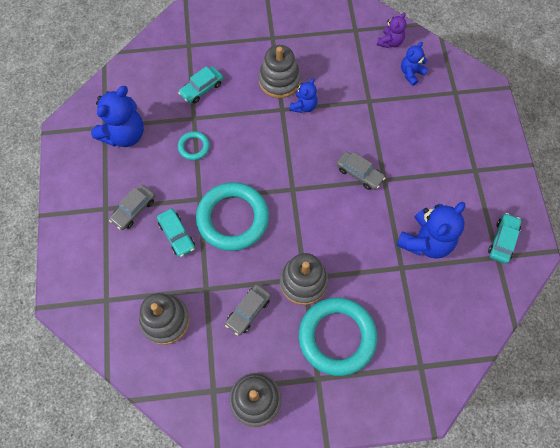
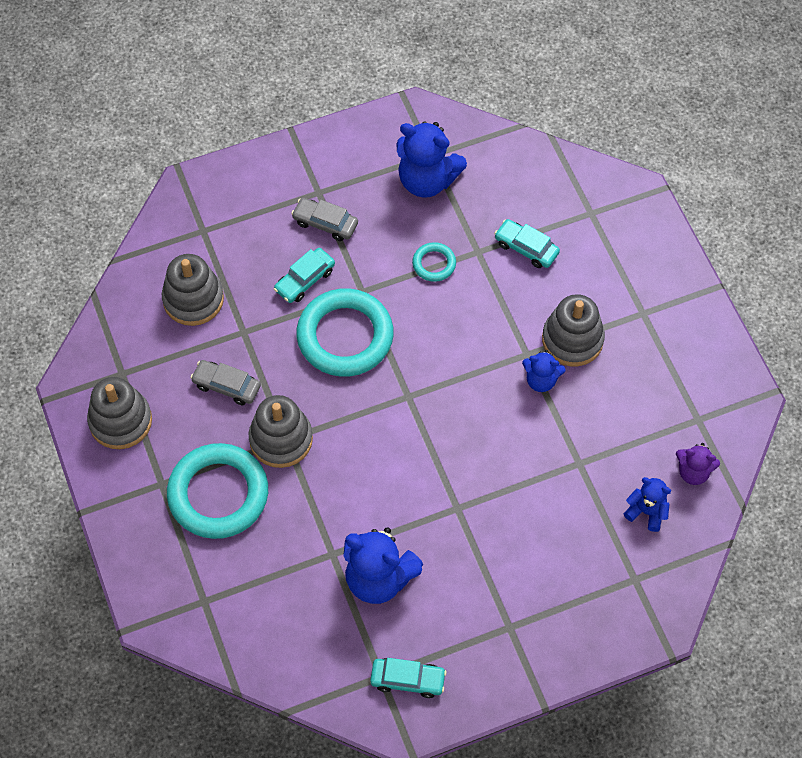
camera: 75 degrees right, 5 degrees down
grey car [336,151,385,190] -> none

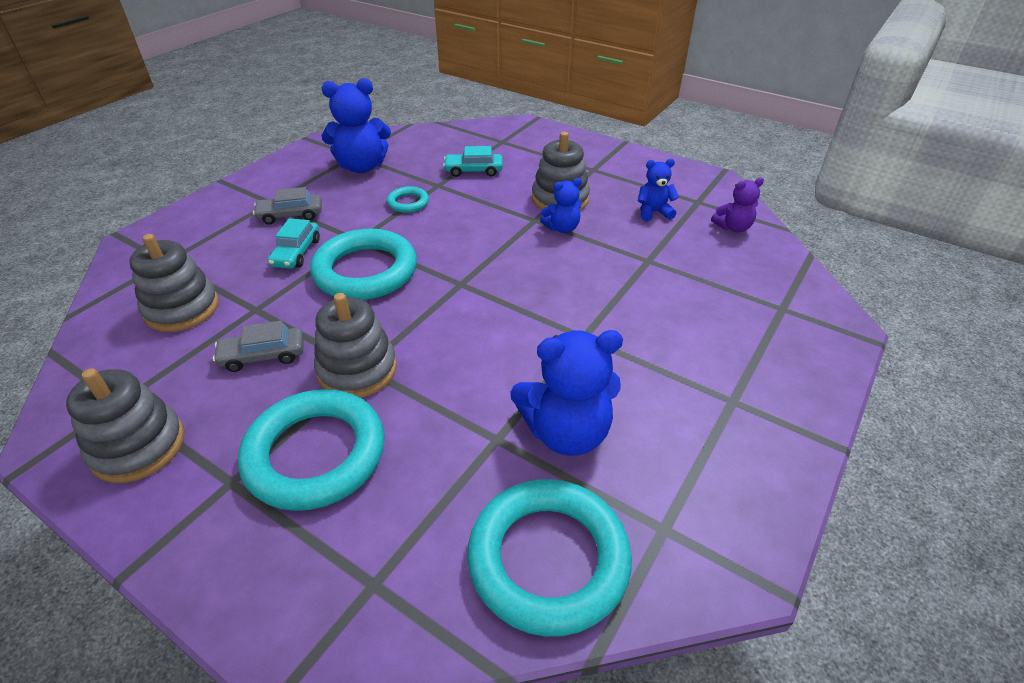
camera: 35 degrees left, 20 degrees down
turquoise car [370,658,447,698] -> none
blue teddy bear [624,477,671,532] -> blue teddy bear moved to [638,159,679,221]
none -> turquoise ring [467,479,632,637]

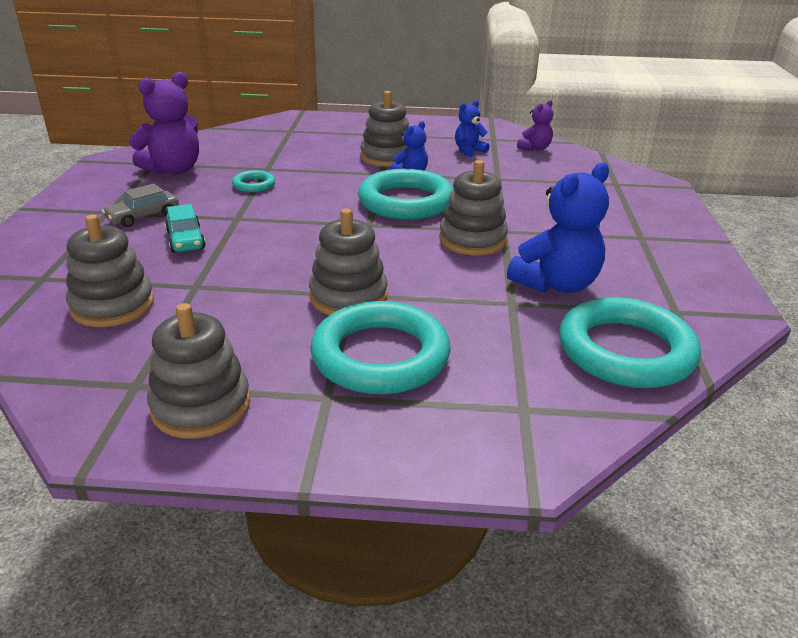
camera: 30 degrees left, 10 degrees down
grey car [213,320,304,372] -> none
turquoise ring [310,229,417,300] -> turquoise ring moved to [358,169,454,220]
blue teddy bear [322,78,391,173] -> purple teddy bear [129,72,199,175]
turquoise car [443,146,503,177] -> none
none -> grey stacking toy [439,160,508,255]

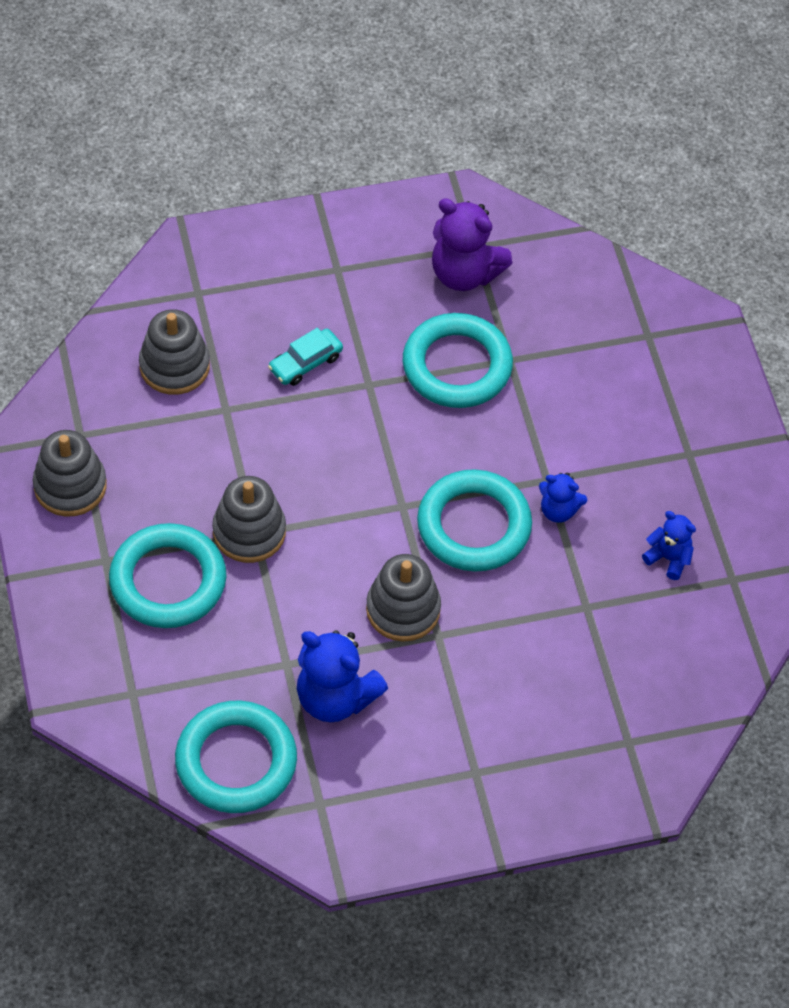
camera: 70 degrees right, 25 degrees up
grey car [102,184,179,227] -> none
turquoise ring [232,170,275,192] -> turquoise ring [403,313,513,408], size x2.16
grey stacking toy [360,91,409,167] -> none
purple teddy bear [517,100,553,151] -> none

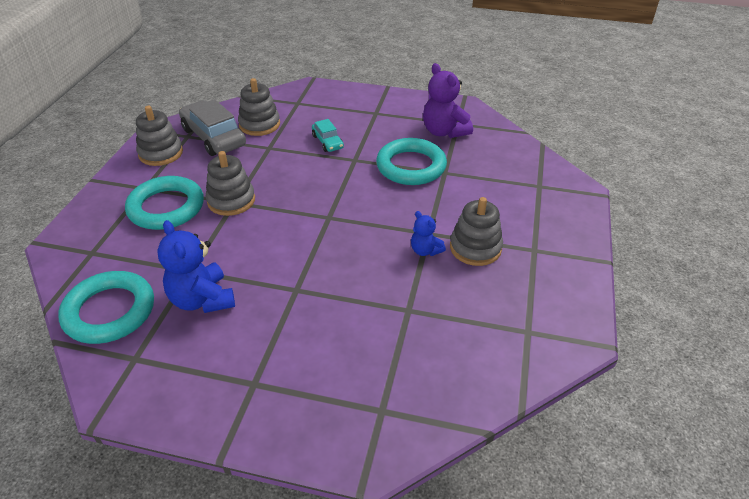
camera: 30 degrees right, 15 degrees down
turquoise car [268,328,343,386] -> turquoise car turned 105 degrees counterclockwise [312,119,344,152]
grey stacking toy [366,554,441,642] -> grey stacking toy moved to [450,197,503,266]
turquoise ring [417,469,532,571] -> none
blue teddy bear [642,511,696,580] -> none
none -> grey car [179,99,246,156]

